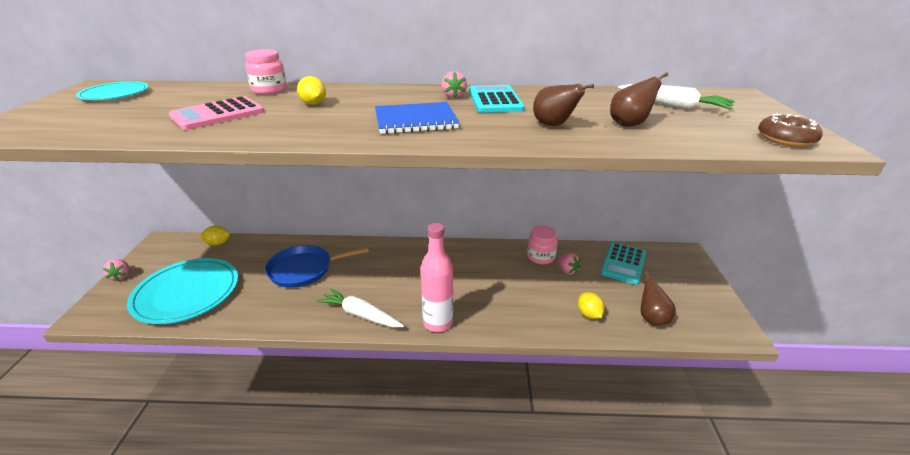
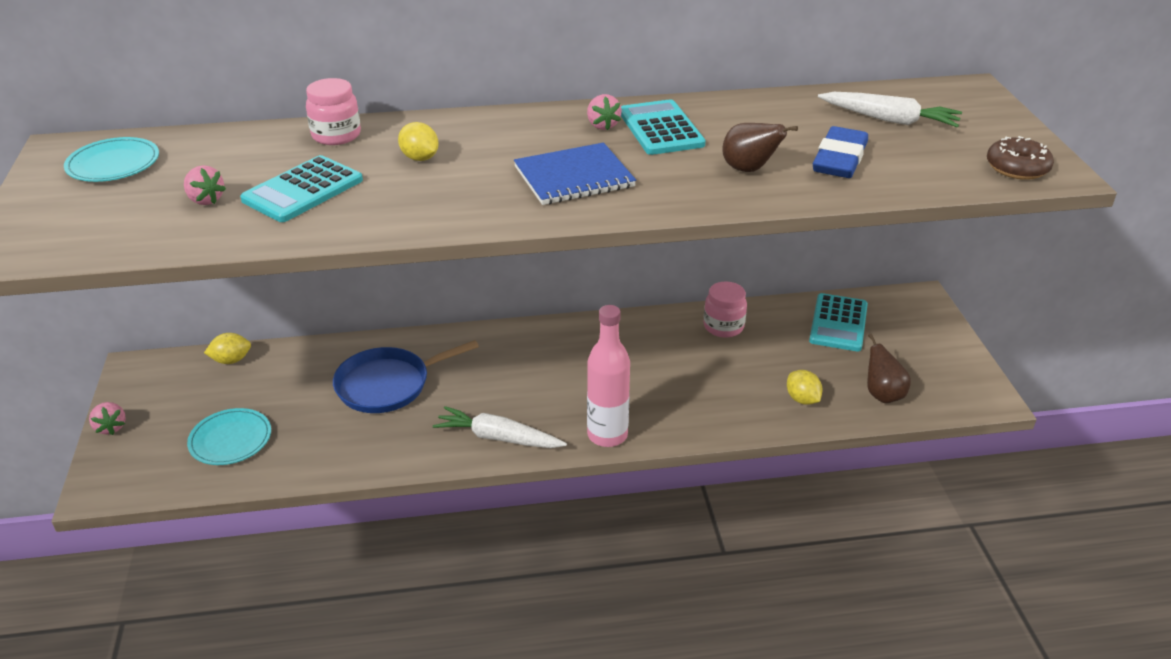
camera: 10 degrees left, 5 degrees up
turquoise plate [127,258,238,324] -> turquoise plate [187,408,271,465], size x0.56
pink calculator [169,96,264,130] -> turquoise calculator [240,155,363,222]
pink strawberry [557,253,581,274] -> pink strawberry moved to [184,165,226,205]
brown pear [610,72,668,127] -> blue eraser [813,126,868,178]

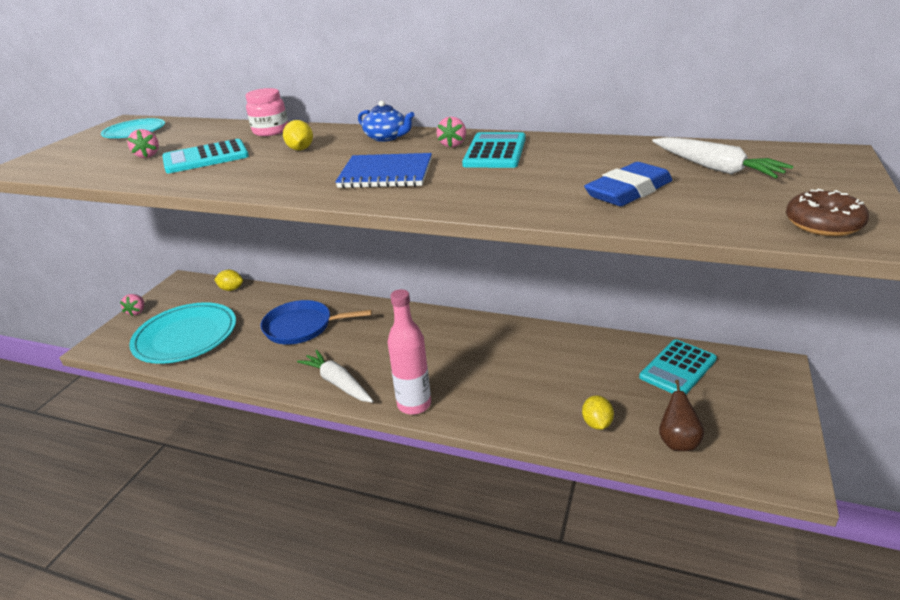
camera: 30 degrees right, 5 degrees down
turquoise plate [187,408,271,465] -> turquoise plate [129,302,236,364], size x1.79
pink jar [704,281,747,337] -> none
brown pear [722,123,798,172] -> none
none -> blue teapot [358,100,414,142]

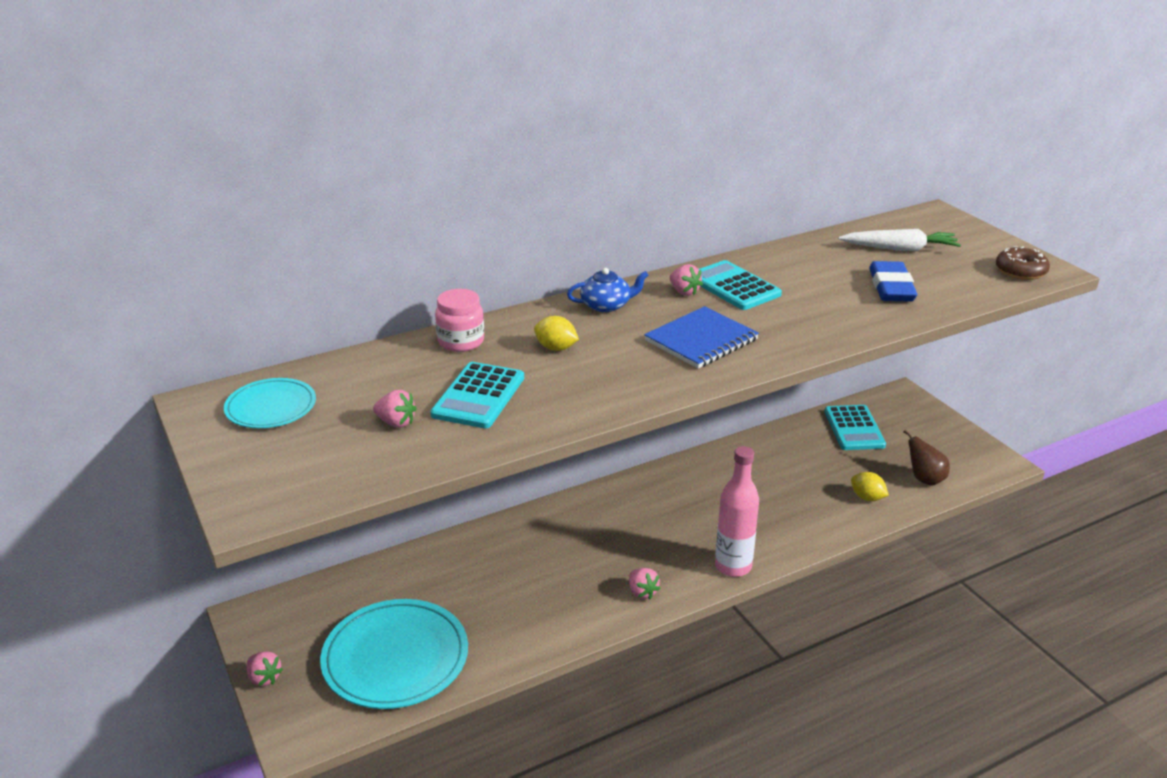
camera: 50 degrees left, 0 degrees up
yellow lemon [214,270,243,291] -> none
blue pan [261,300,372,345] -> none
white carrot [297,350,373,403] -> pink strawberry [629,568,661,599]

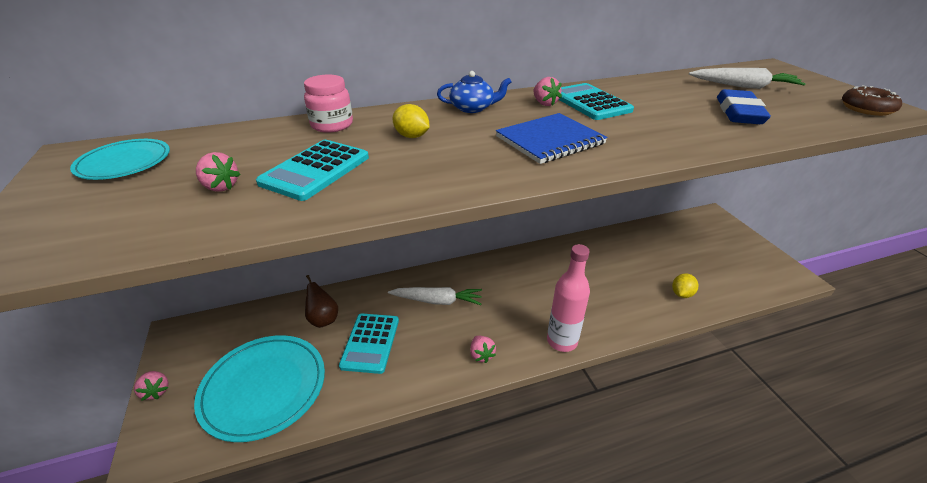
camera: 10 degrees right, 5 degrees up
turquoise calculator [824,405,886,450] -> turquoise calculator moved to [339,313,399,374]
yellow lemon [851,472,889,501] -> yellow lemon turned 75 degrees clockwise [672,273,698,298]
brown pear [903,430,950,486] -> brown pear moved to [305,275,338,328]
none -> white carrot [388,287,482,305]

